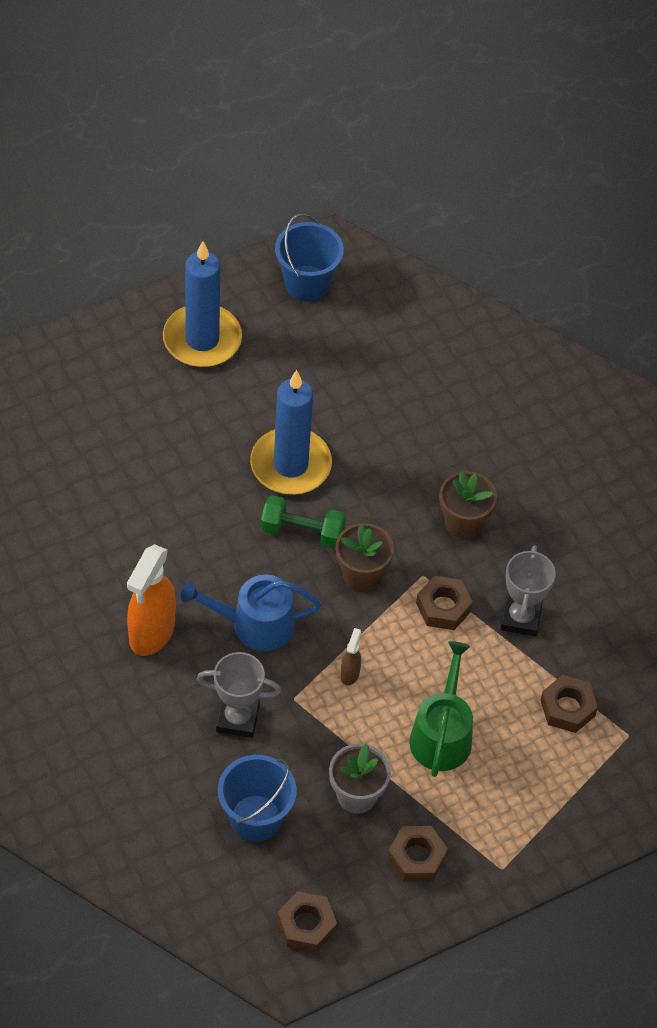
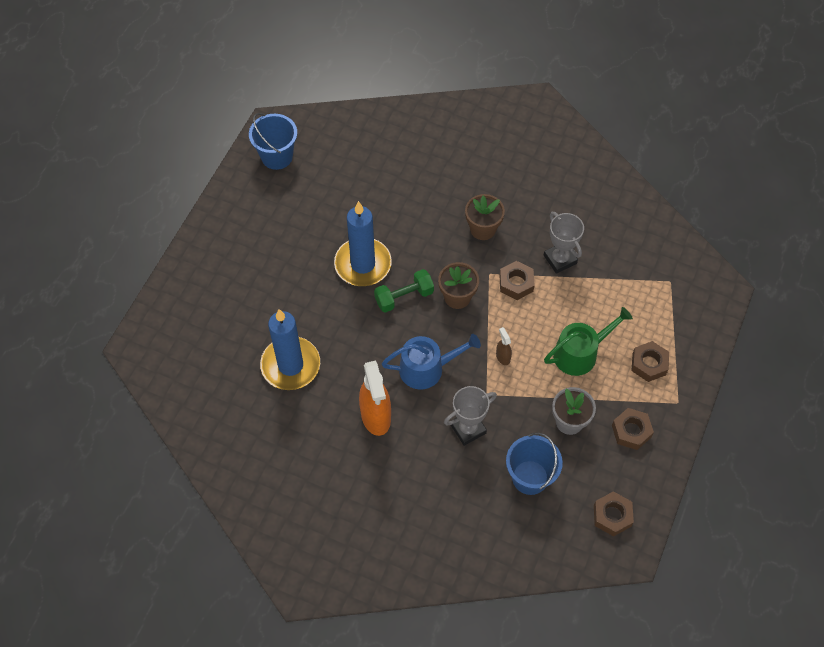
camera: 35 degrees left, 5 degrees up
blue candle [163,241,242,367] -> blue candle moved to [260,309,320,390]
blue watering can [181,575,321,651] -> blue watering can turned 150 degrees counterclockwise [382,334,481,390]
green watering can [409,641,473,777] -> green watering can turned 90 degrees clockwise [544,307,633,376]
brown nut [540,675,598,733] -> brown nut moved to [632,341,669,382]

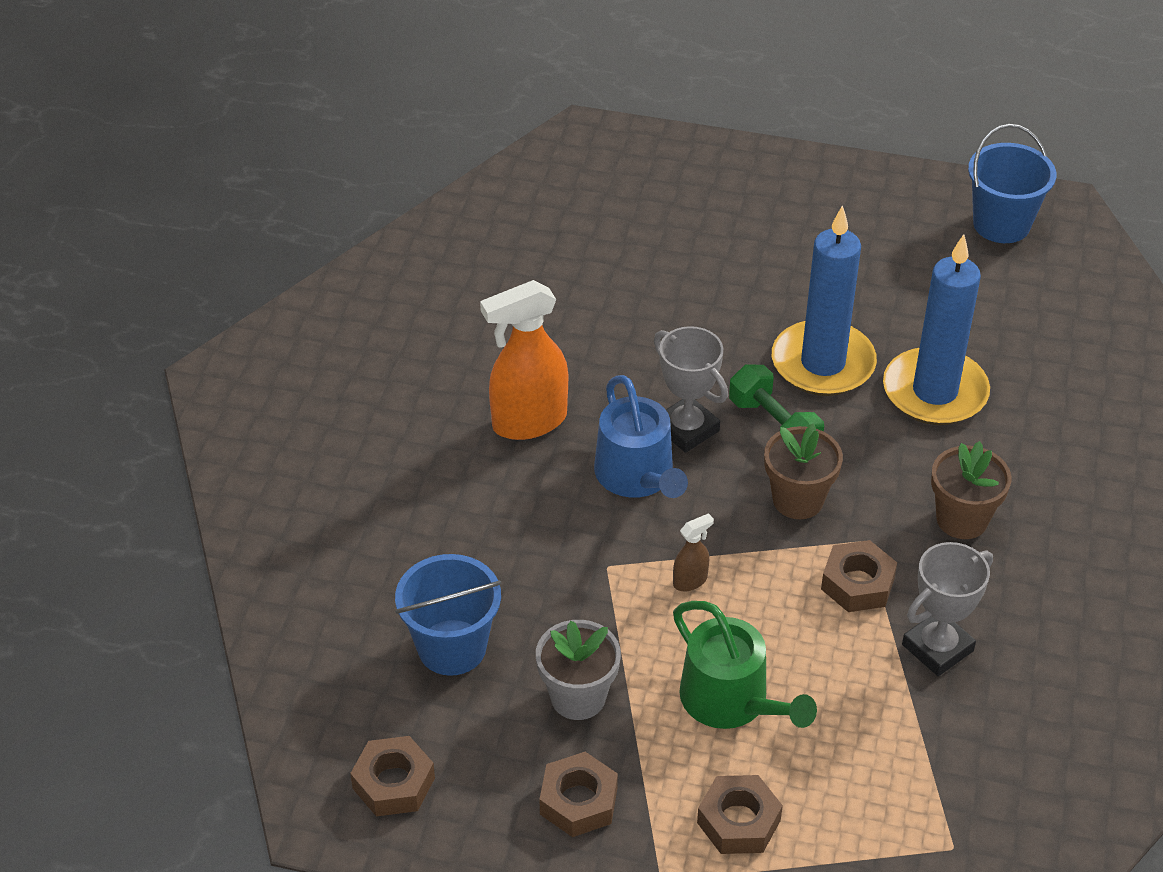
camera: 80 degrees right, 15 degrees down
blue candle [260,309,320,390] -> blue candle moved to [883,234,990,425]
grey trophy [444,386,497,446] -> grey trophy moved to [654,326,728,453]

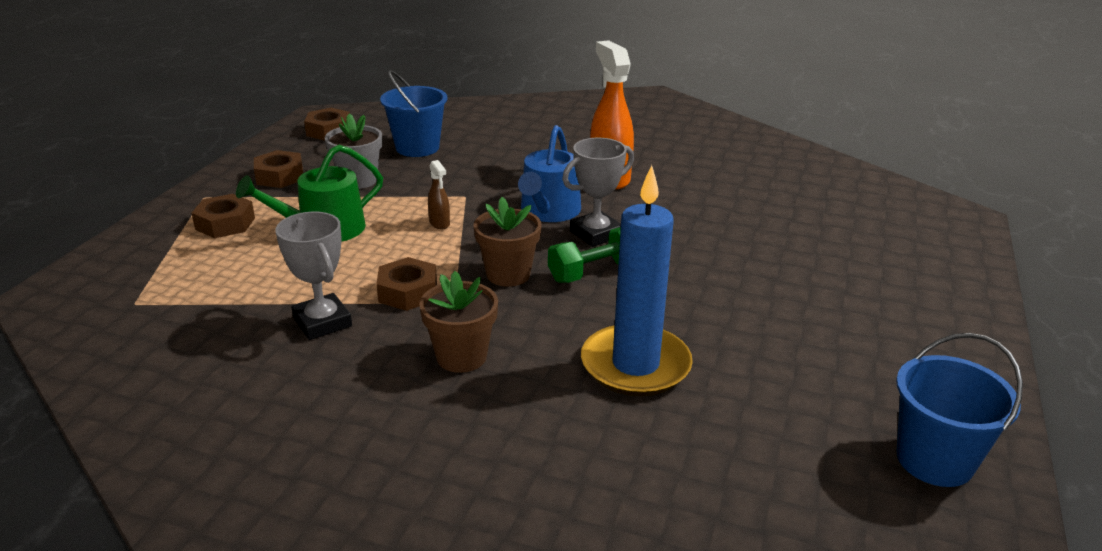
camera: 95 degrees right, 15 degrees down
blue watering can [594,375,688,498] -> blue watering can turned 60 degrees counterclockwise [518,125,581,222]
blue candle [772,205,877,396] -> none

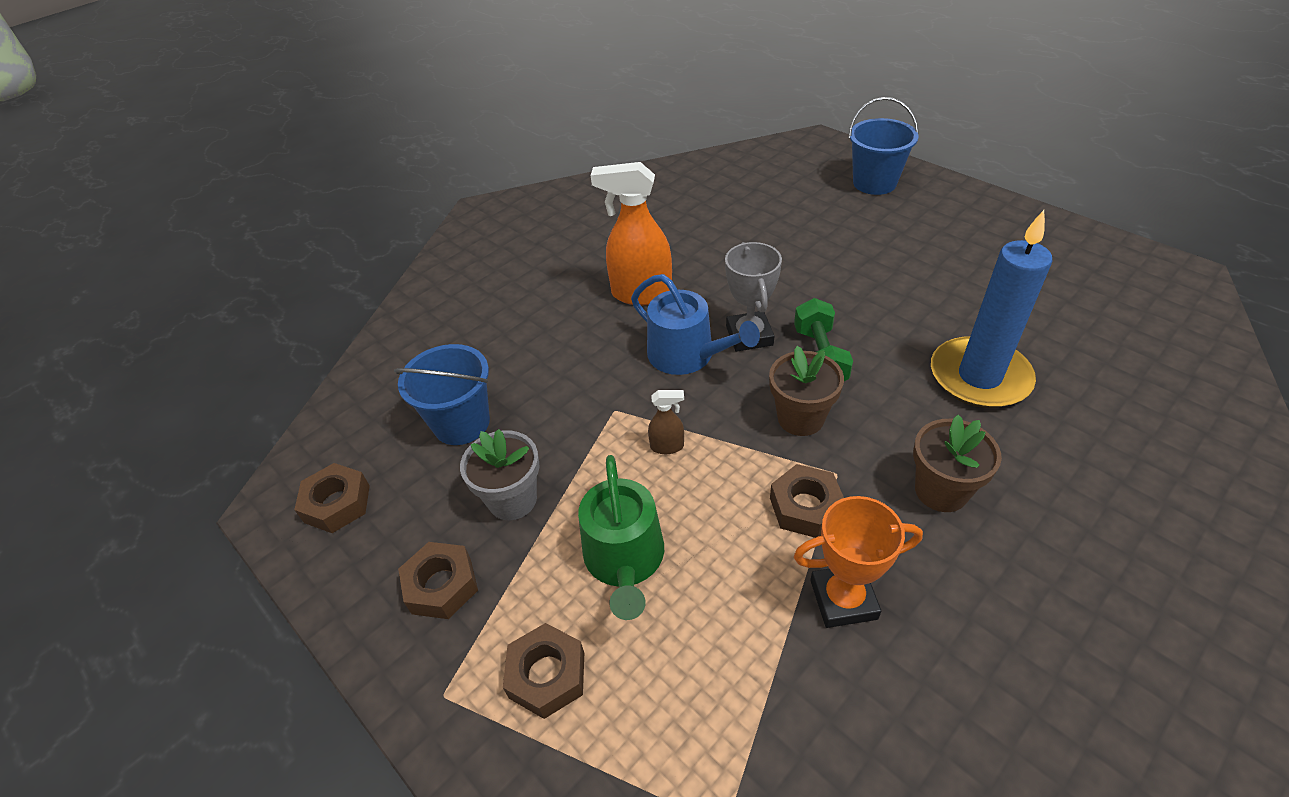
camera: 60 degrees left, 15 degrees up
grey trophy [275,212,352,340] -> orange trophy [794,496,923,628]
blue bucket [896,333,1023,487] -> blue bucket moved to [848,97,919,195]

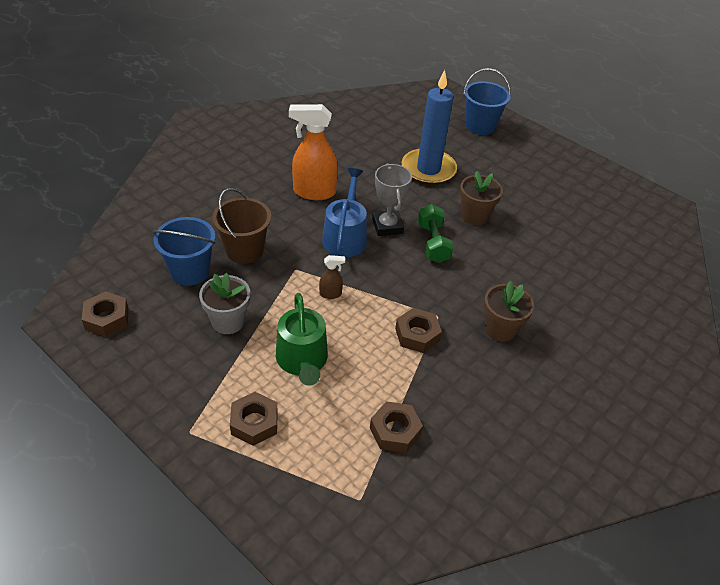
camera: 10 degrees left, 0 degrees up
brown nut [398,542,478,619] -> brown nut moved to [370,401,423,453]
blue watering can [631,274,760,375] -> blue watering can turned 120 degrees counterclockwise [322,168,367,257]
brown flower pot [769,346,844,436] -> brown flower pot moved to [460,171,503,225]
orange trophy [794,496,923,628] -> none
blue candle [931,210,1053,408] -> blue candle moved to [402,70,457,185]
none -> brown bucket [212,188,271,264]

